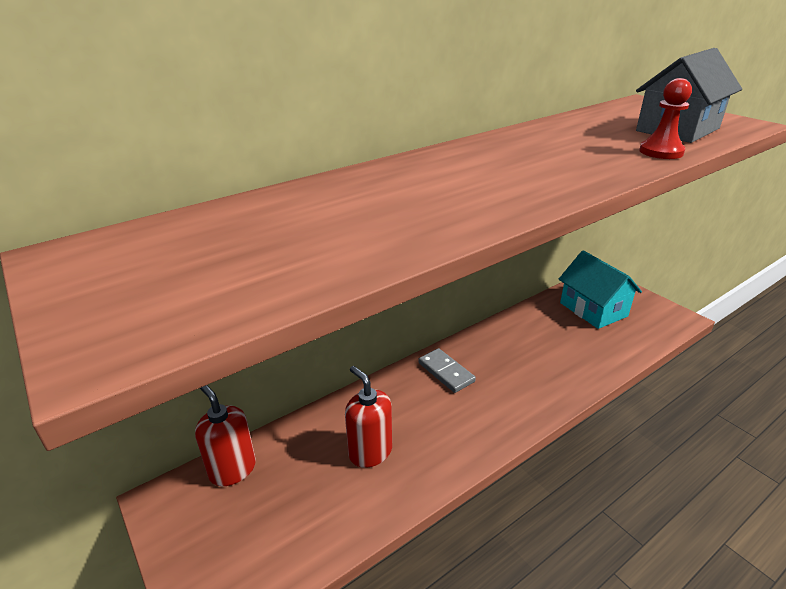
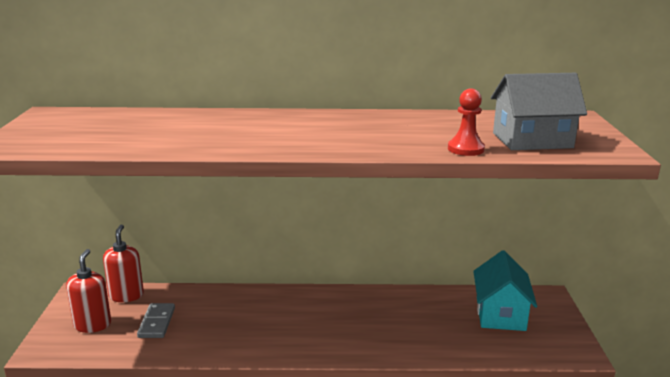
camera: 35 degrees right, 10 degrees down
red soap dispenser [345,366,392,468] -> red soap dispenser moved to [66,249,111,333]
grey domino [418,348,476,393] -> grey domino moved to [137,303,175,338]

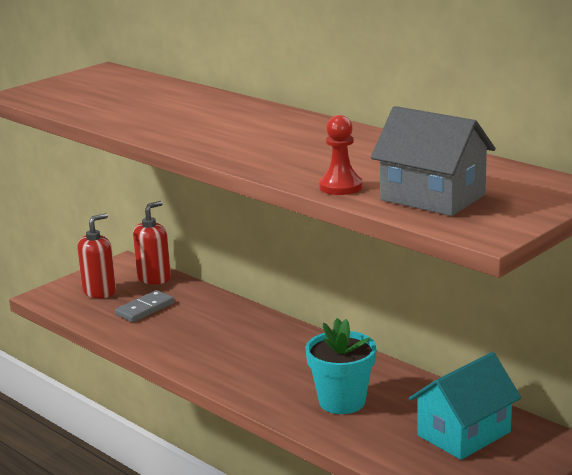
camera: 45 degrees right, 0 degrees up
none -> turquoise flower pot [305,318,377,414]

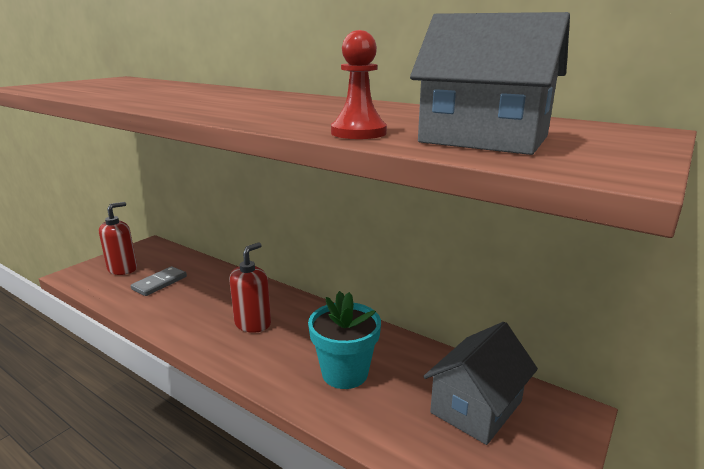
camera: 10 degrees left, 0 degrees up
red soap dispenser [133,201,171,284] -> red soap dispenser moved to [229,242,271,333]
turquoise house [409,352,521,460] -> grey house [423,322,538,445]

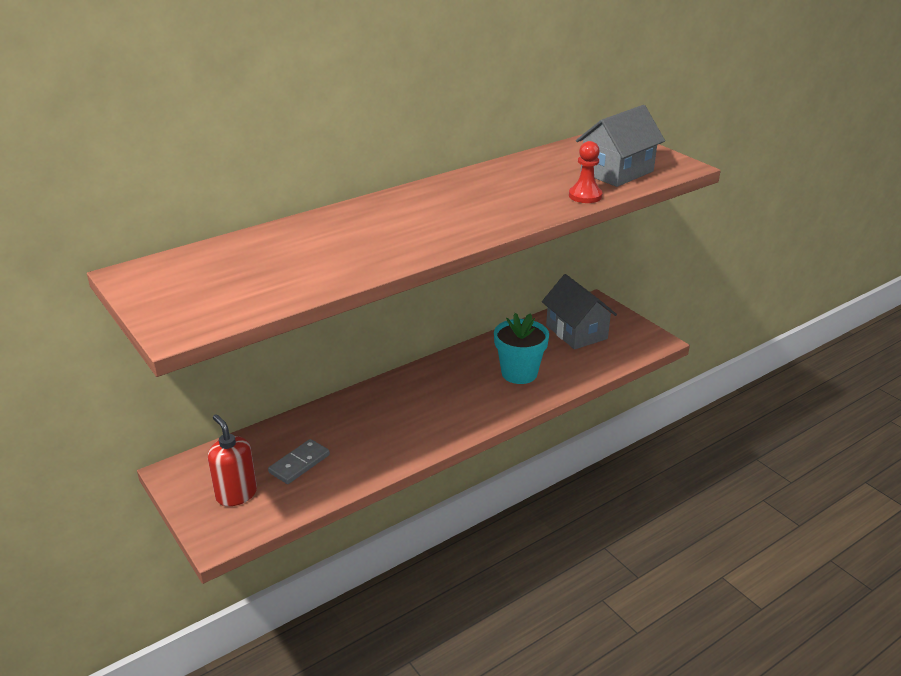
camera: 70 degrees left, 10 degrees up
grey domino [131,266,187,296] -> grey domino turned 75 degrees clockwise [268,439,330,484]
red soap dispenser [229,242,271,333] -> none

